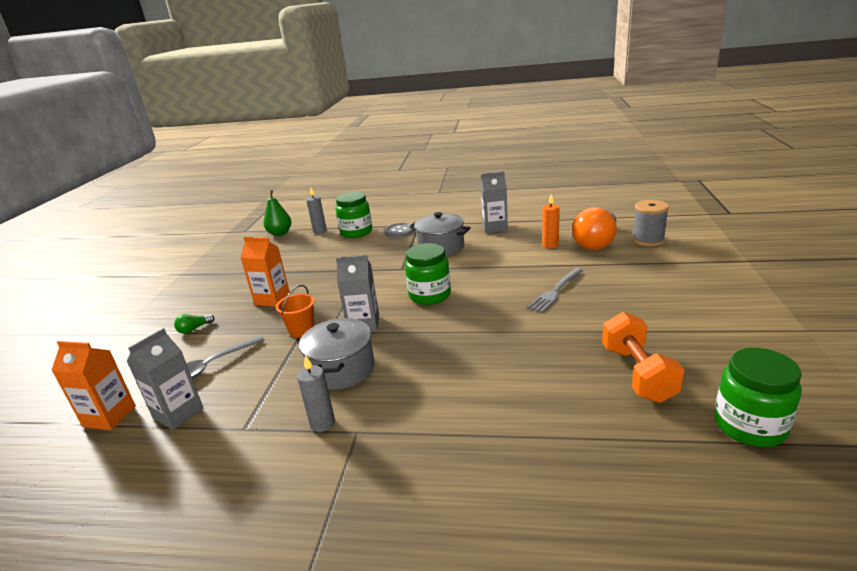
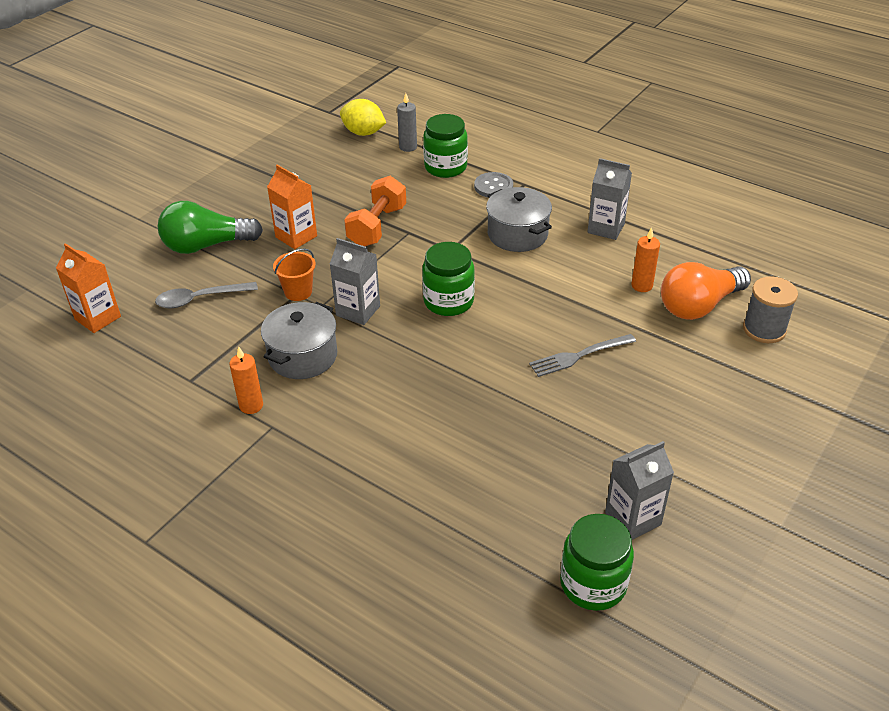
camera: 25 degrees right, 15 degrees up
grey carton [127,328,203,430] -> grey carton moved to [605,441,674,540]
green light bulb [174,314,215,334] -> green light bulb [157,201,263,254], size x2.44
green pear [264,190,291,236] -> yellow lemon [340,99,386,136]
grey candle [297,355,335,432] -> orange candle [229,346,263,414]
orange dumbbell [602,312,684,403] -> orange dumbbell moved to [344,176,406,246]

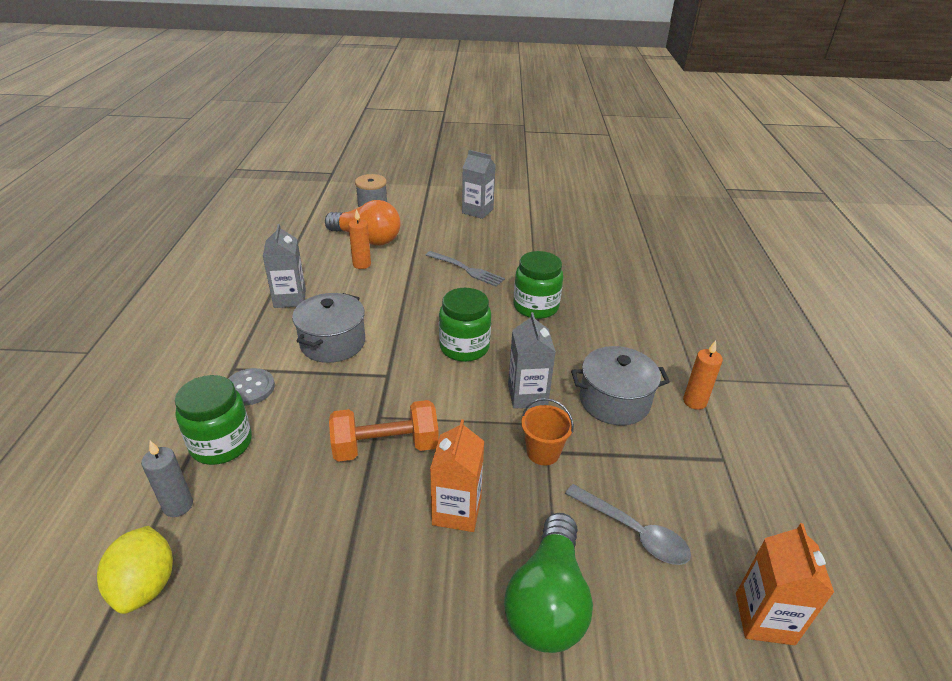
camera: 125 degrees left, 5 degrees down
green light bulb [157,201,263,254] -> green light bulb turned 60 degrees clockwise [504,513,593,653]
green jar [560,514,634,611] -> green jar moved to [514,251,563,319]
grey carton [605,441,674,540] -> grey carton moved to [462,150,496,219]

